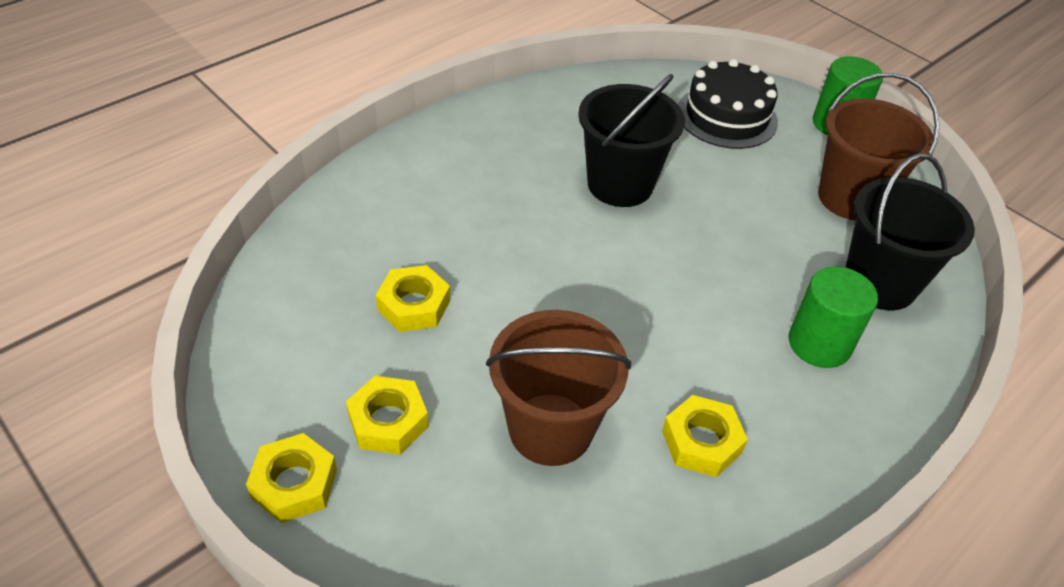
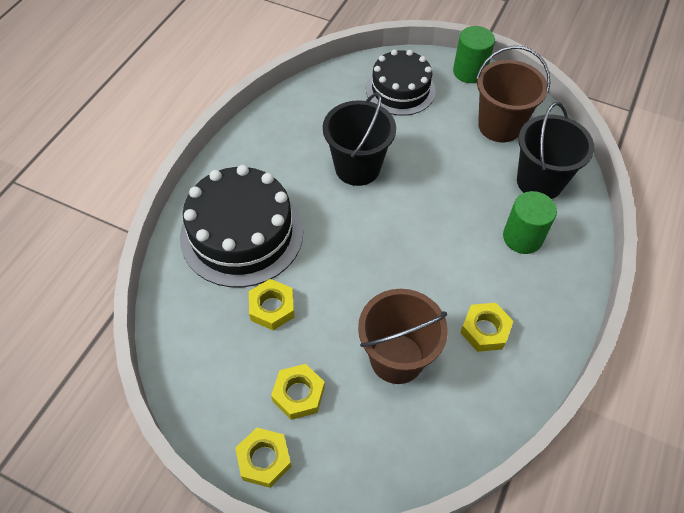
camera: 20 degrees left, 10 degrees up
none -> black cake [180,165,303,287]

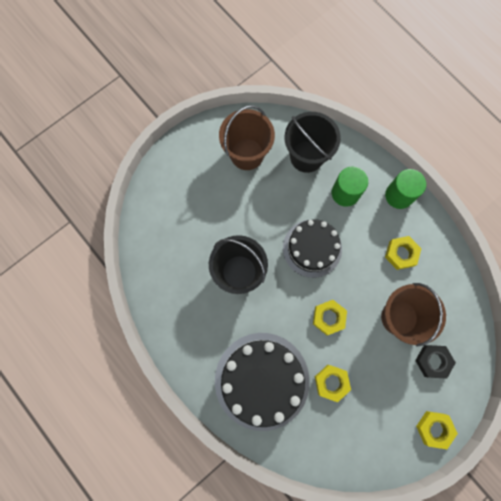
camera: 65 degrees left, 20 degrees up
yellow nut [271,364,325,420] -> yellow nut moved to [313,300,347,335]
black cake [366,49,436,116] -> black cake moved to [283,219,342,278]
green cylinder [453,26,495,83] -> green cylinder moved to [385,169,426,209]
none -> black nut [415,345,456,379]

